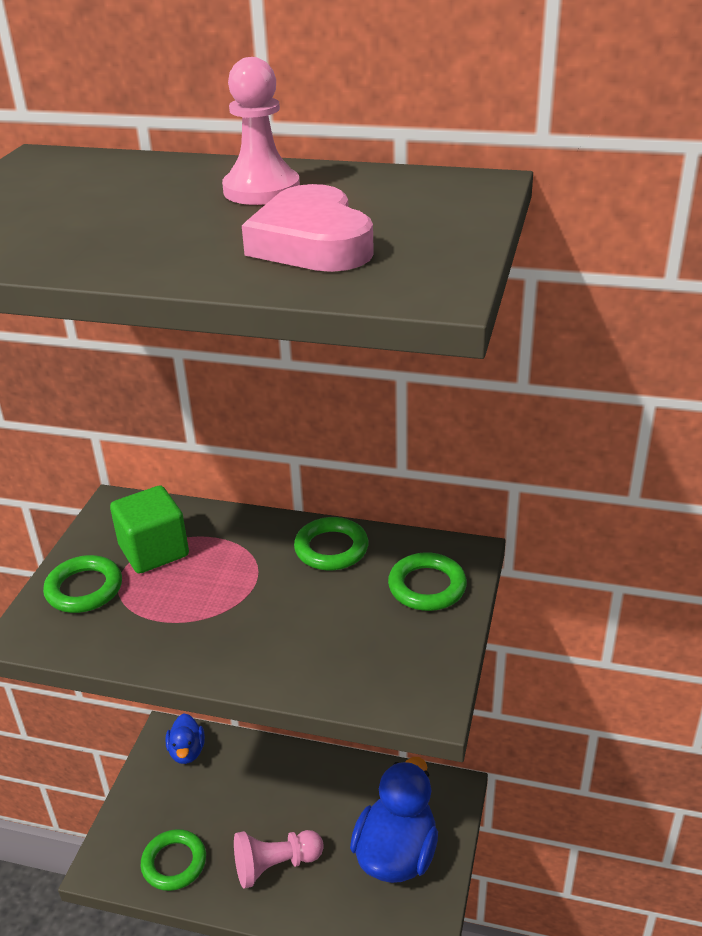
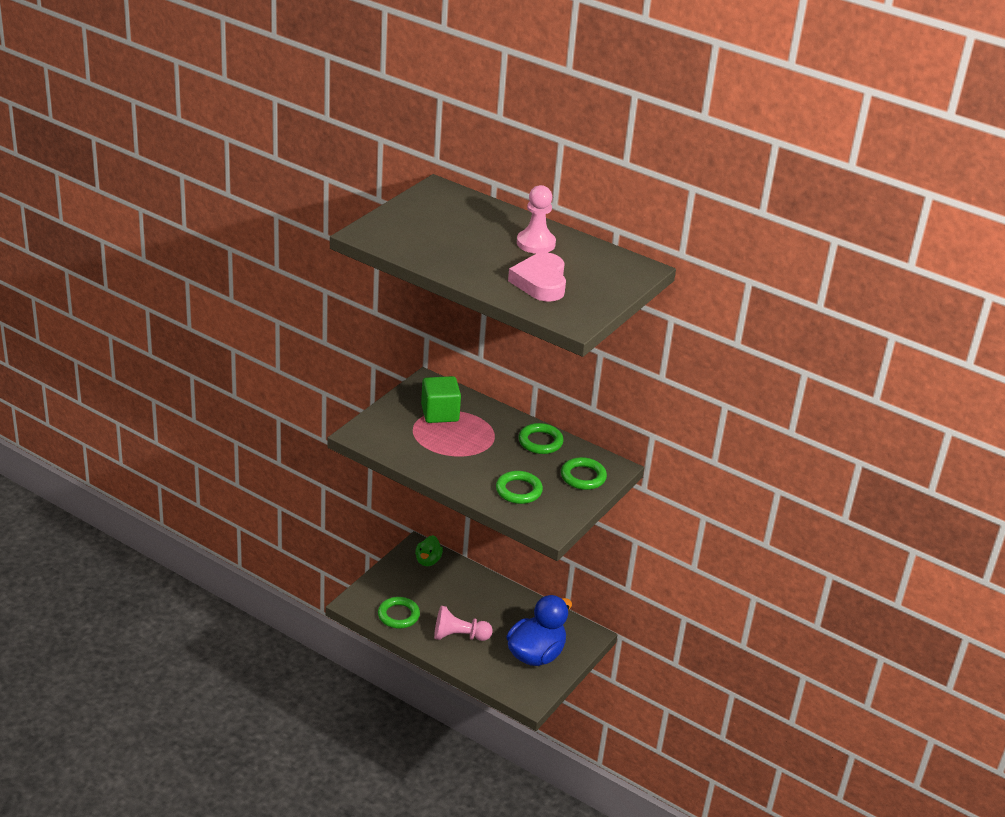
camera: 15 degrees right, 0 degrees up
green ring [43,555,122,613] -> green ring moved to [496,471,543,504]
blue duck [166,713,205,764] -> green duck [415,535,443,566]

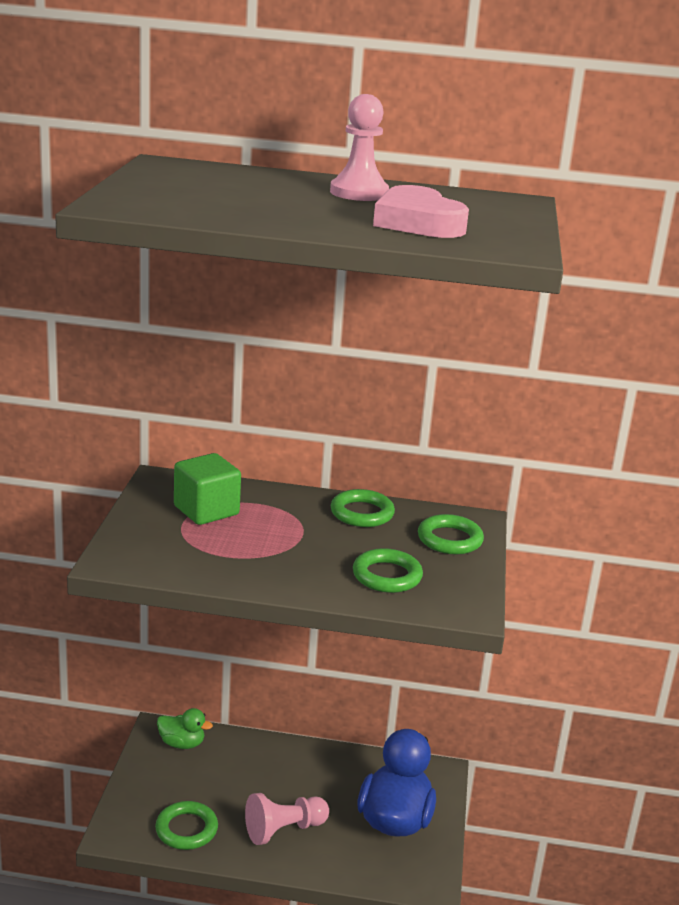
camera: 25 degrees left, 10 degrees down
green duck [415,535,443,566] -> green duck turned 60 degrees counterclockwise [157,708,213,749]

